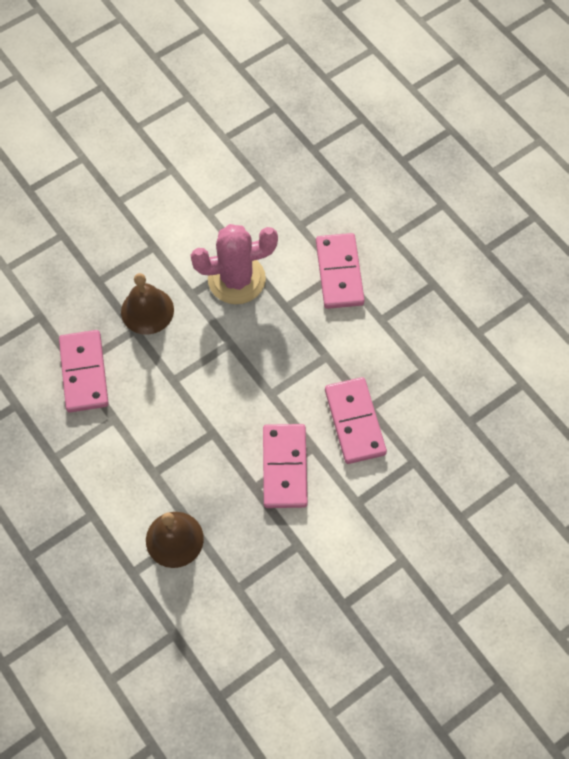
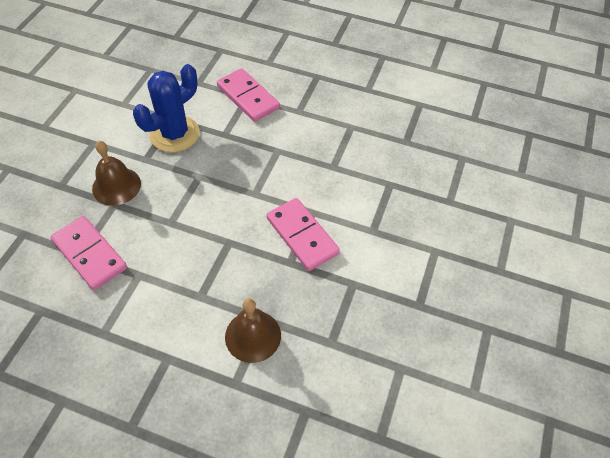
camera: 35 degrees left, 10 degrees down
pink cactus [191,224,278,304] -> blue cactus [133,64,200,152]
pink domino [325,377,387,464] -> none

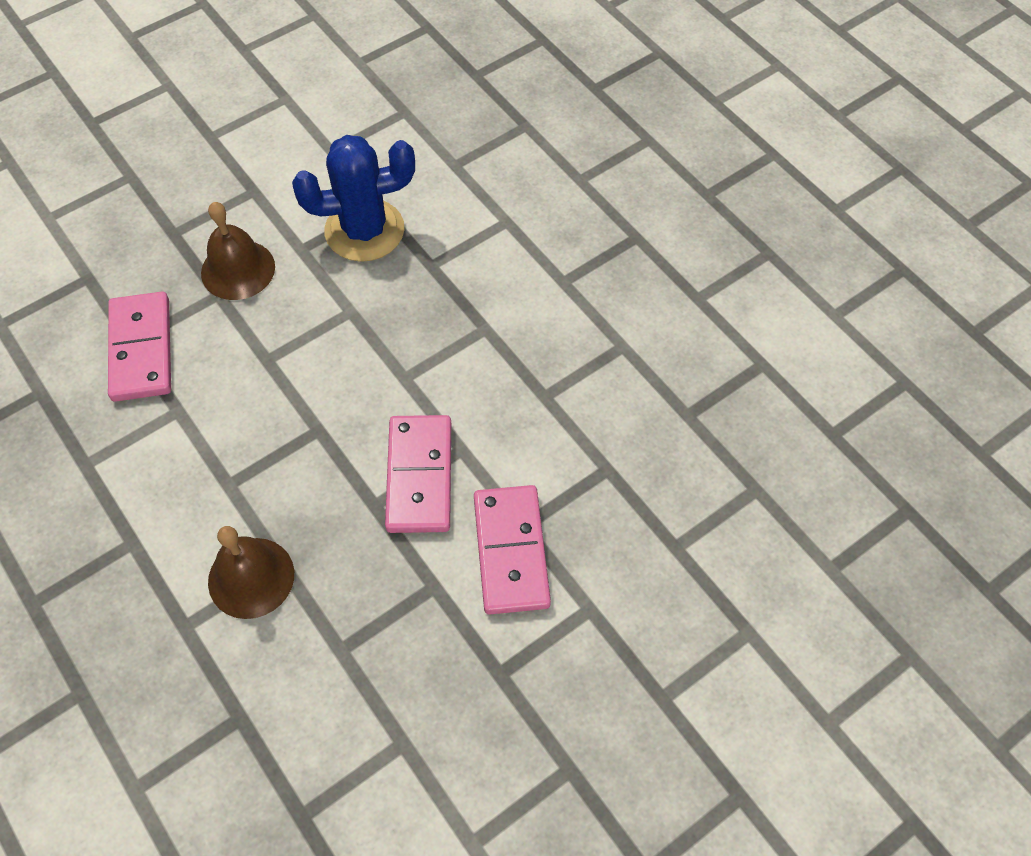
camera: 35 degrees right, 5 degrees up
pink domino [217,68,280,122] -> pink domino moved to [474,485,551,615]

